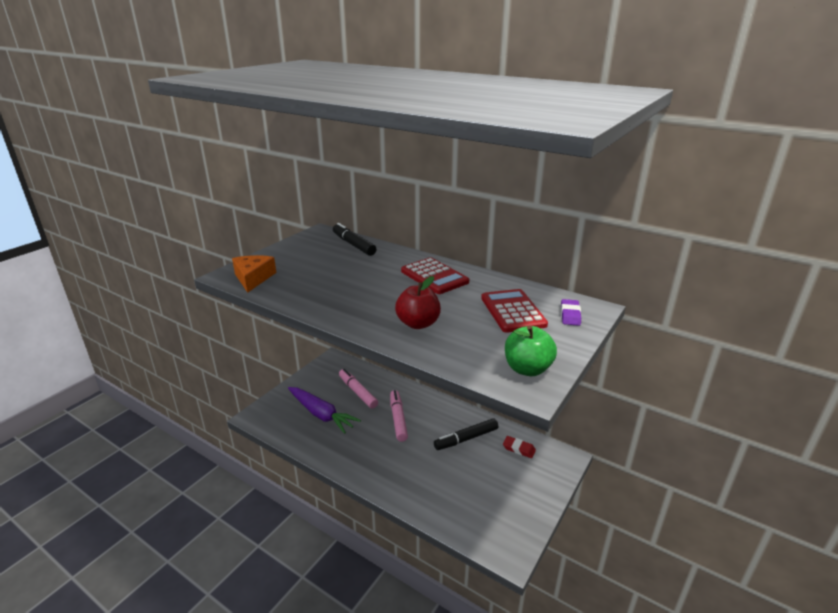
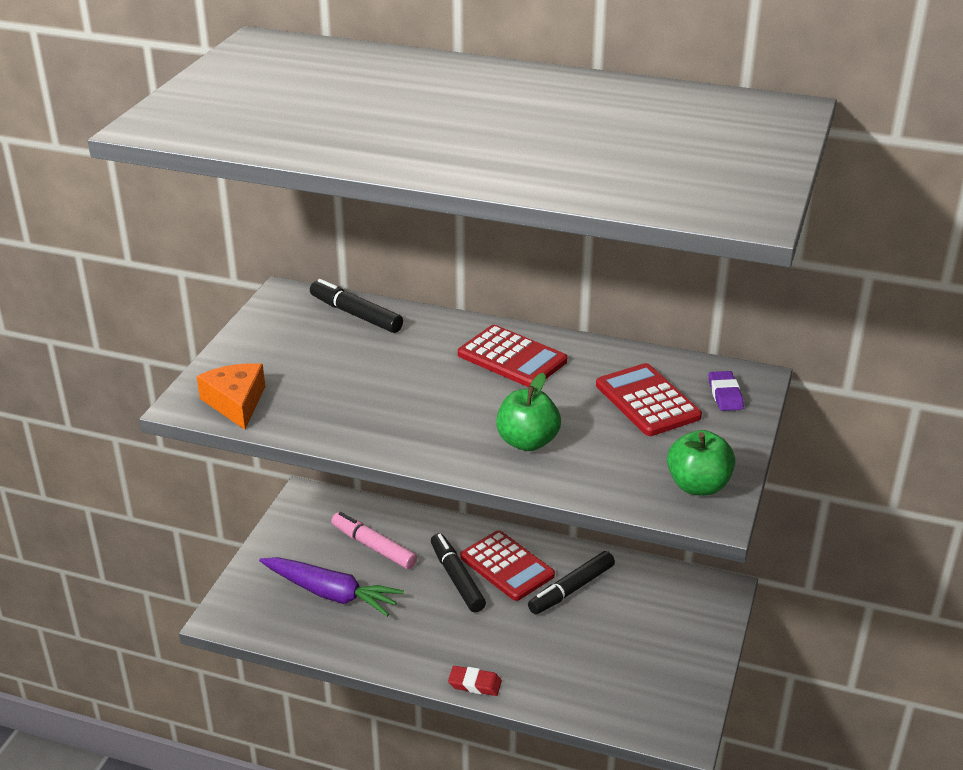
camera: 15 degrees left, 5 degrees up
pink marker [390,390,408,442] -> black marker [431,533,486,612]
red apple [395,276,441,329] -> green apple [496,373,561,451]
red eraser [503,436,536,458] -> red eraser moved to [448,666,502,696]
none -> red calculator [460,530,555,601]

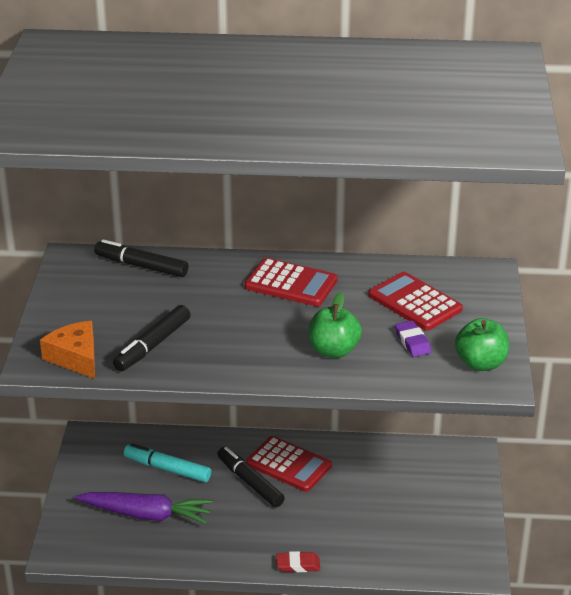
camera: 15 degrees left, 0 degrees up
pink marker [331,512,417,569] -> turquoise marker [124,443,211,482]
black marker [528,551,615,614] -> black marker moved to [113,305,191,371]
purple eraser [709,371,744,411] -> purple eraser moved to [395,321,431,357]

